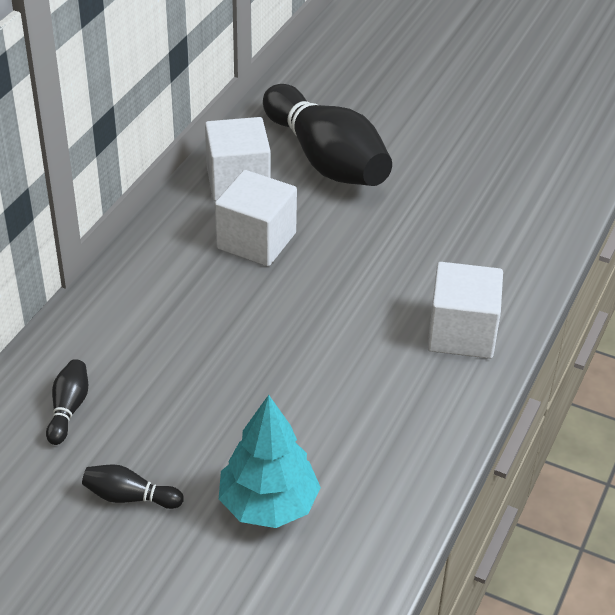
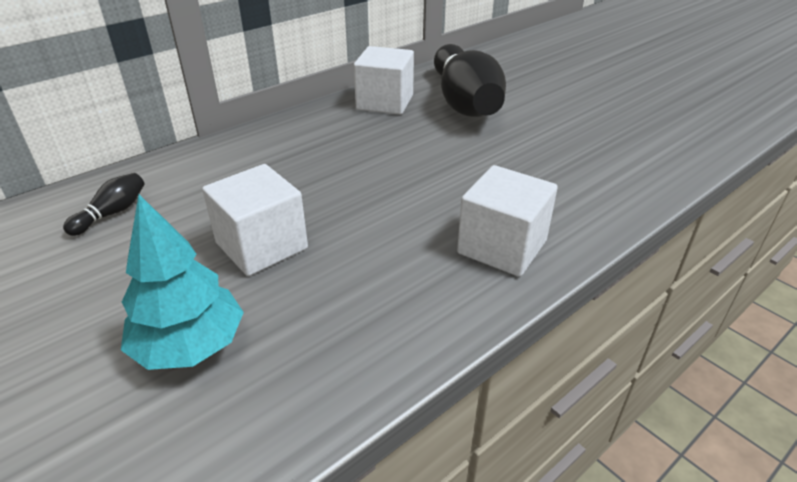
camera: 25 degrees right, 5 degrees down
black bowling pin [82,464,184,509] -> none
white cube [215,170,297,266] -> white cube moved to [202,164,308,276]

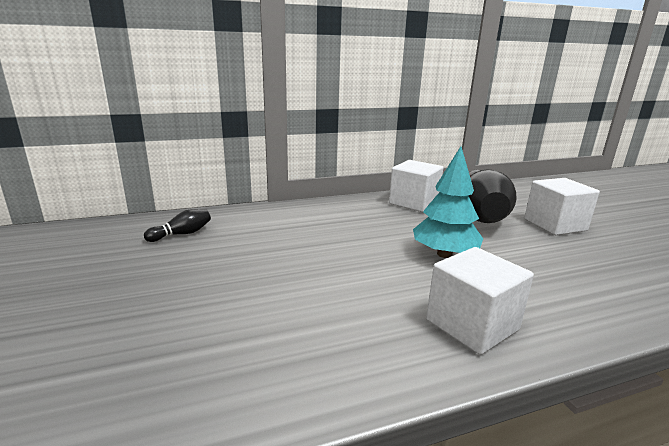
camera: 20 degrees right, 15 degrees down
turquoise tree [121,194,244,370] -> turquoise tree moved to [413,146,483,258]
white cube [202,164,308,276] -> white cube moved to [524,178,600,235]

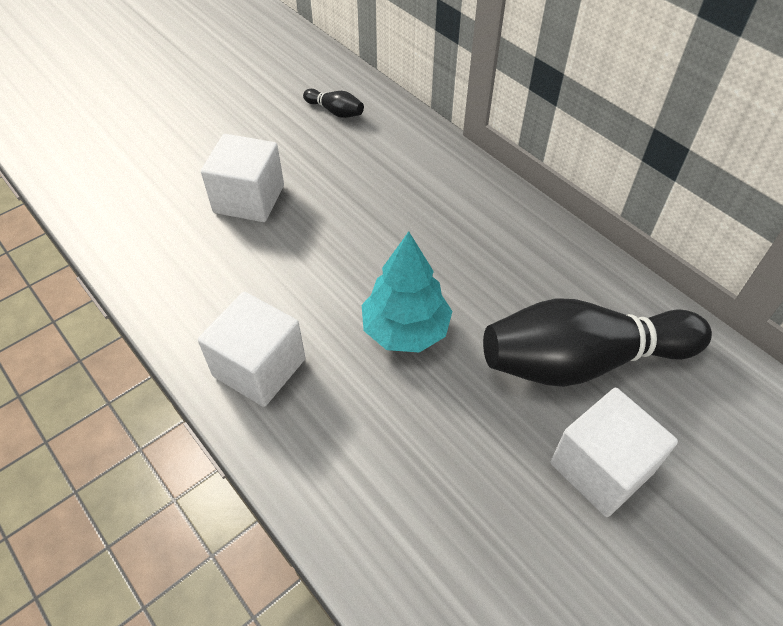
camera: 70 degrees right, 30 degrees up
white cube [389,160,443,212] -> white cube moved to [201,134,284,222]

